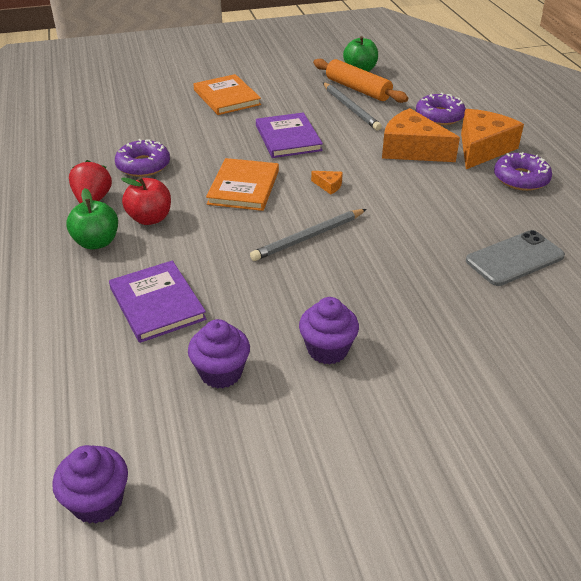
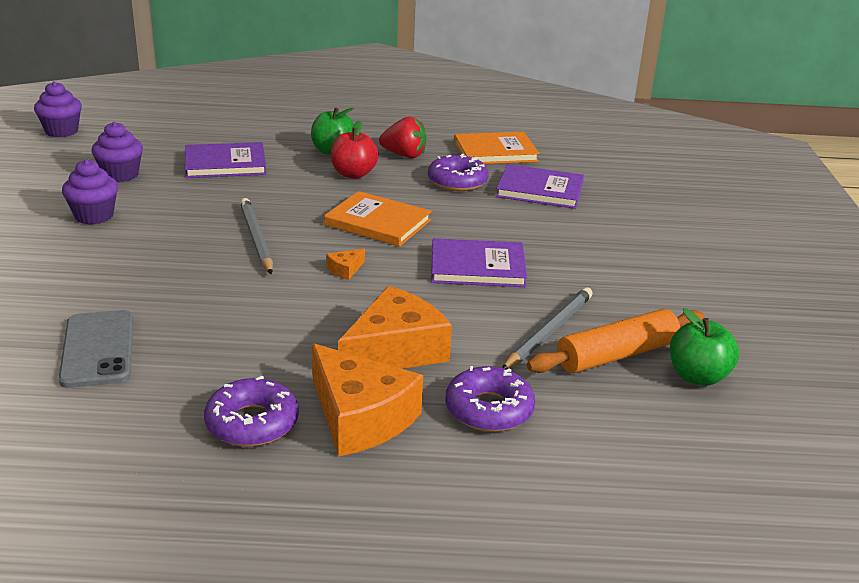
camera: 105 degrees right, 10 degrees down
orange book [193,74,261,115] -> orange book moved to [454,132,540,164]
grey pencil [323,82,382,130] -> grey pencil turned 135 degrees clockwise [502,287,593,369]
none -> purple book [496,164,584,209]

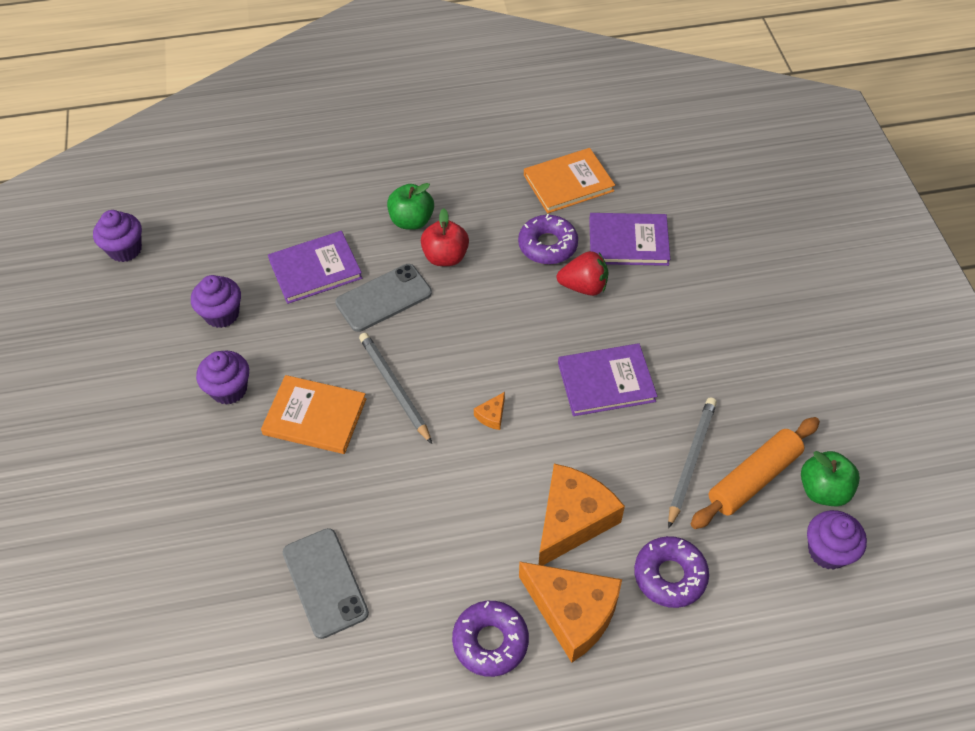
camera: 10 degrees left, 25 degrees up
orange book [324,191,432,247] -> orange book moved to [261,375,366,454]
red strawberry [379,116,427,158] -> red strawberry moved to [557,251,609,296]
none -> grey phone [335,264,432,332]
none -> purple cupcake [807,510,867,570]

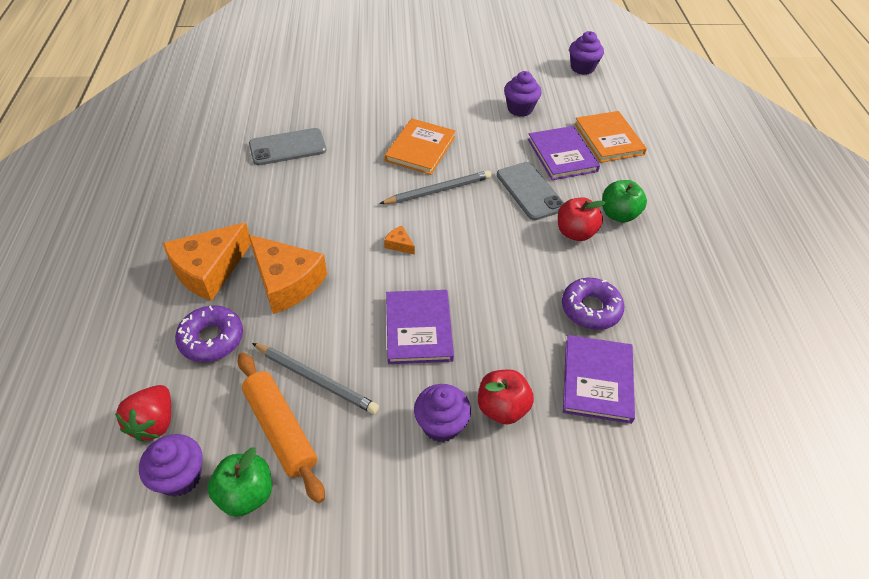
camera: 95 degrees right, 5 degrees down
purple cupcake [196,351,249,405] -> purple cupcake moved to [414,384,471,442]
purple donut [452,601,529,677] -> none
orange book [524,148,615,213] -> orange book moved to [574,111,647,163]
red strawberry [557,251,609,296] -> red strawberry moved to [115,385,171,442]
none -> red apple [478,370,534,425]

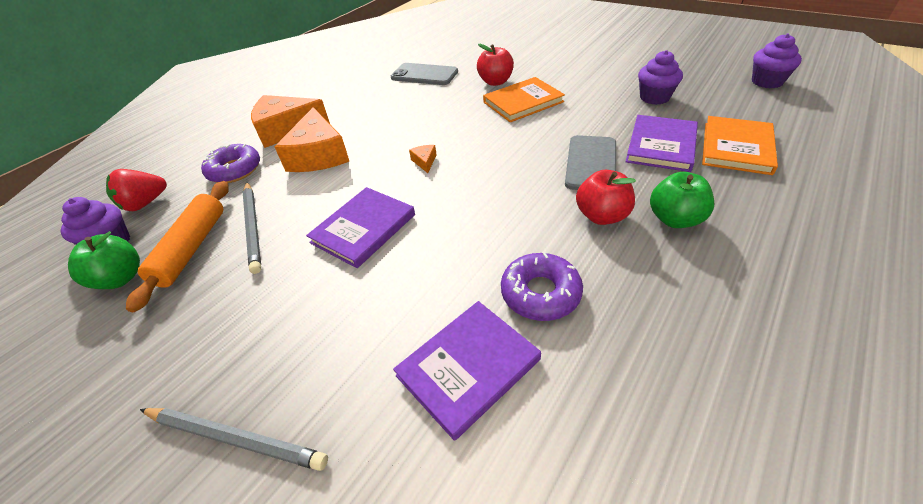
camera: 45 degrees right, 5 degrees down
grey pencil [379,170,491,204] -> grey pencil moved to [140,408,328,471]
purple cupcake [414,384,471,442] -> none
red apple [478,370,534,425] -> red apple moved to [477,44,514,86]

